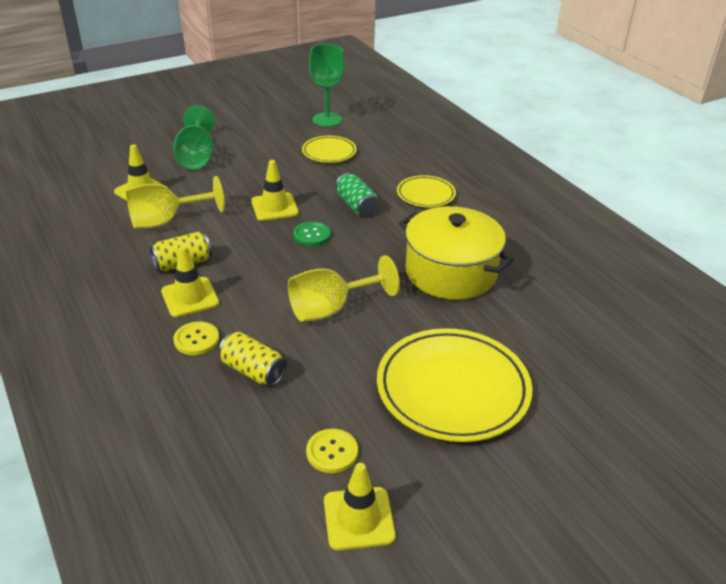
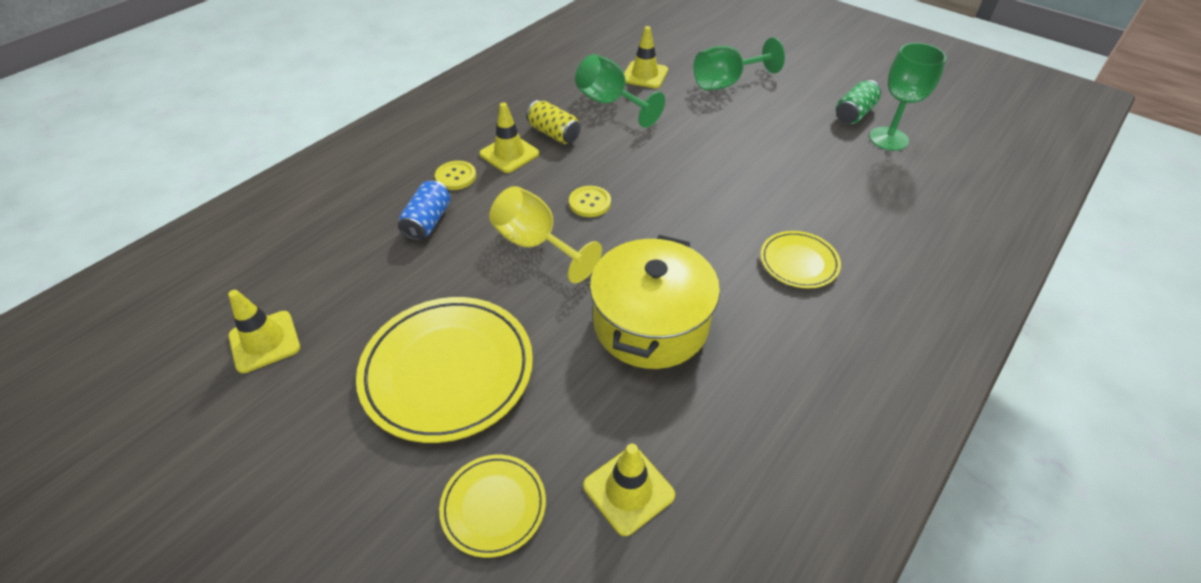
camera: 70 degrees right, 10 degrees up
yellow goblet [126,176,225,229] -> green goblet [575,54,665,128]
yellow can [218,332,287,386] -> blue can [398,180,451,241]
yellow traffic cone [251,160,299,221] -> yellow traffic cone moved to [583,444,675,536]
green button [293,221,331,246] -> none
yellow plate [302,136,357,163] -> yellow plate moved to [439,454,546,558]
yellow button [306,429,358,473] -> yellow button moved to [569,186,611,217]
green can [336,173,378,216] -> green can moved to [836,80,882,124]

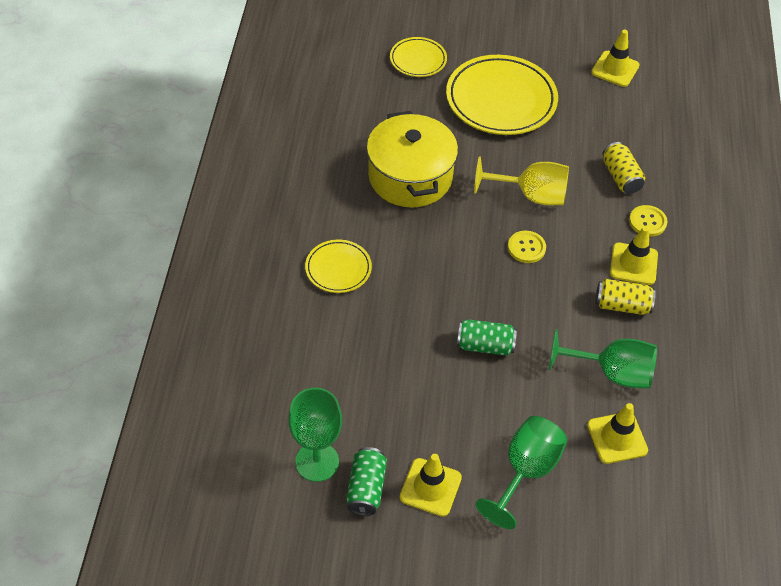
camera: 145 degrees right, 5 degrees up
blue can [398,180,451,241] -> yellow can [602,142,645,194]
yellow traffic cone [583,444,675,536] -> yellow traffic cone moved to [400,454,462,517]
none -> green can [457,319,517,356]

